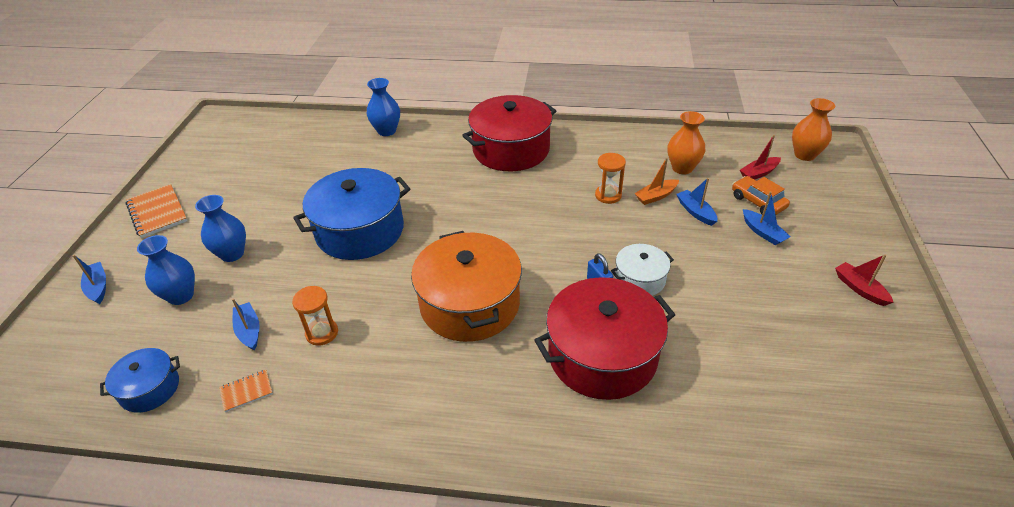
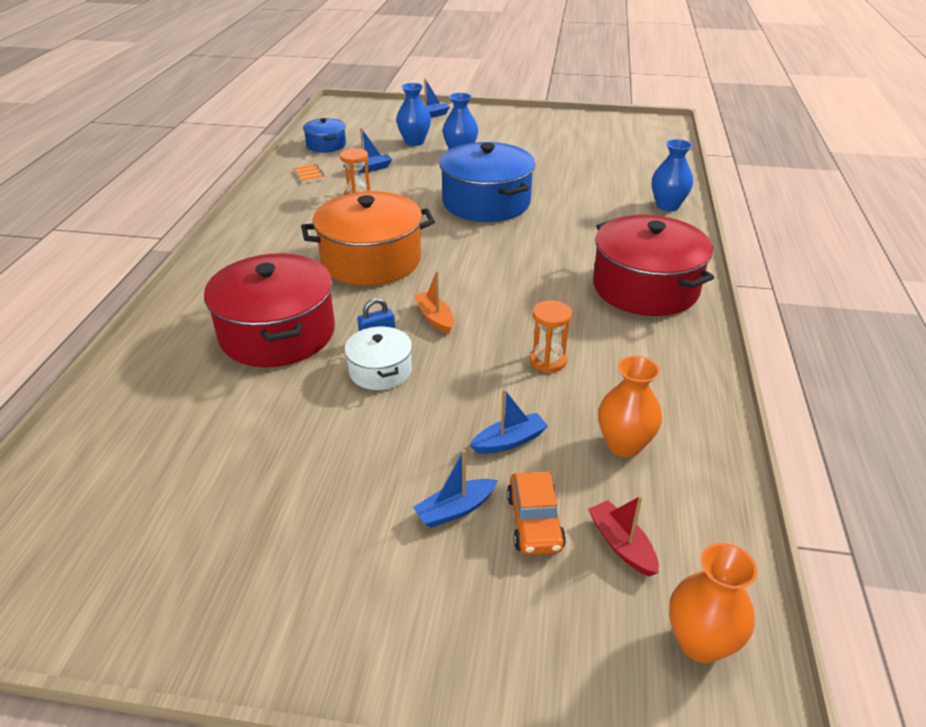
camera: 90 degrees right, 5 degrees down
orange notebook [125,184,187,238] -> none
orange boat [634,158,679,205] -> orange boat moved to [413,271,454,334]
orange car [732,176,790,215] -> orange car turned 120 degrees clockwise [507,472,566,555]
red boat [835,254,894,306] -> none

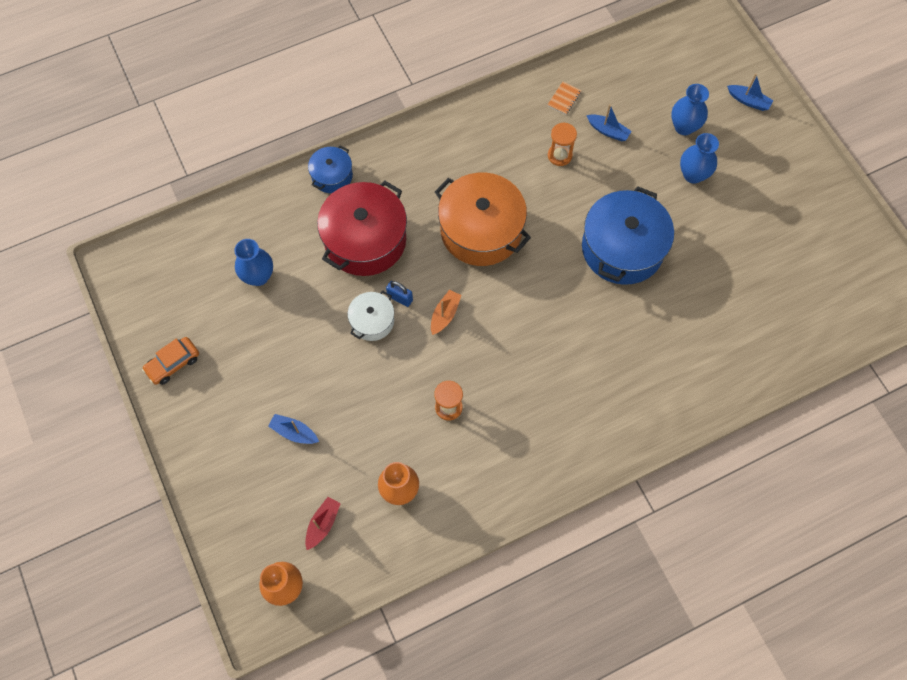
camera: 55 degrees right, 30 degrees up
blue pot [303,118,346,153] -> blue pot moved to [308,146,353,193]
blue boat [470,389,548,454] -> none
orange car [507,472,566,555] -> orange car moved to [142,337,199,385]
red pot [593,215,714,316] -> none
blue vase [652,139,693,211] -> blue vase moved to [234,239,273,286]

